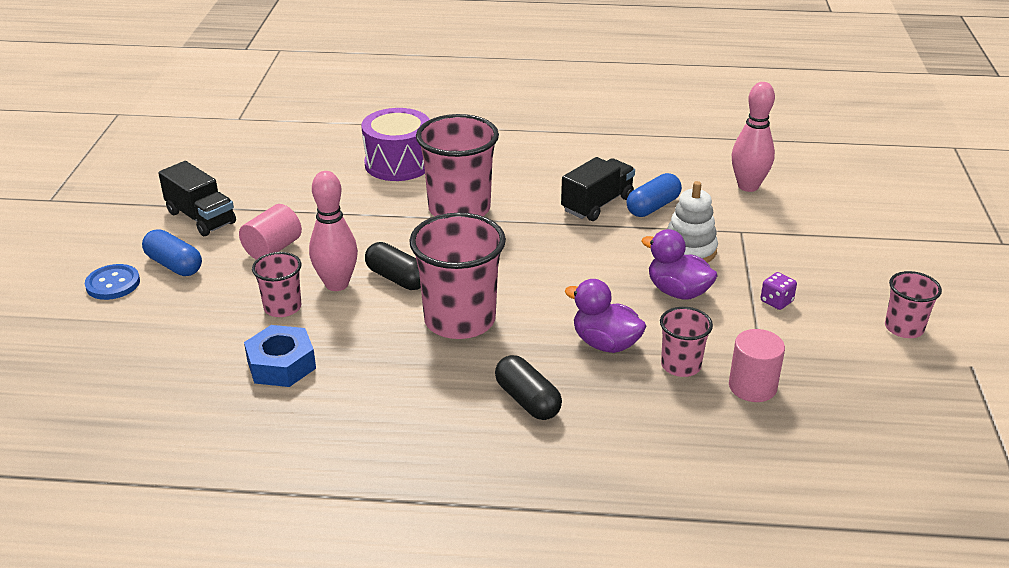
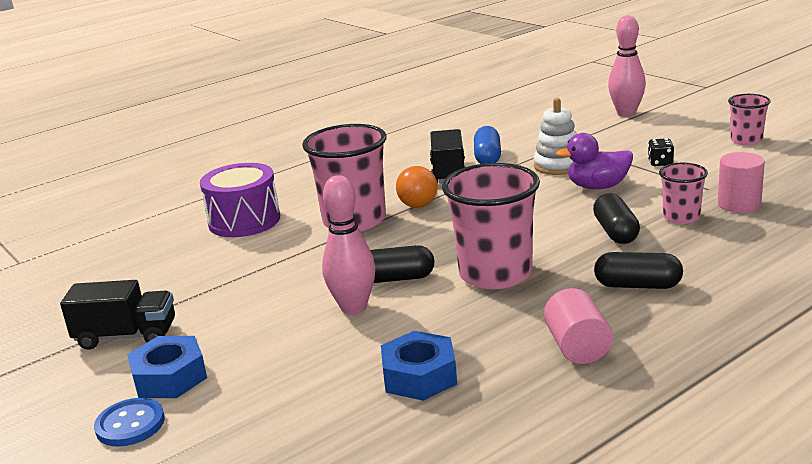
camera: 40 degrees left, 10 degrees down
blue capsule [142,229,202,276] -> blue nut [127,336,207,398]
pink cylinder [239,204,302,260] -> pink cylinder moved to [544,288,613,364]
pink cup [252,252,301,317] -> none
purple duck [564,279,646,353] -> black capsule [593,193,640,244]
pink bowling pin [731,82,775,192] -> pink bowling pin moved to [608,15,646,117]
purple dice [760,272,797,310] -> black dice [648,138,674,166]
none -> orange light bulb [396,166,437,208]

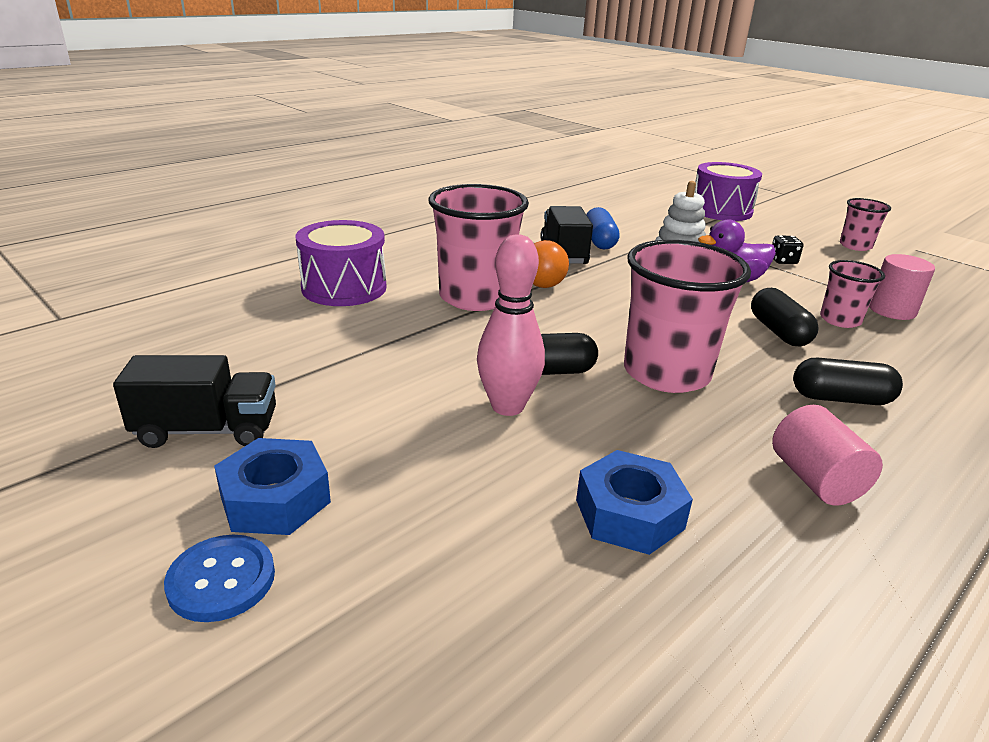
camera: 10 degrees left, 5 degrees up
pink bowling pin [608,15,646,117] -> purple drum [694,162,762,221]

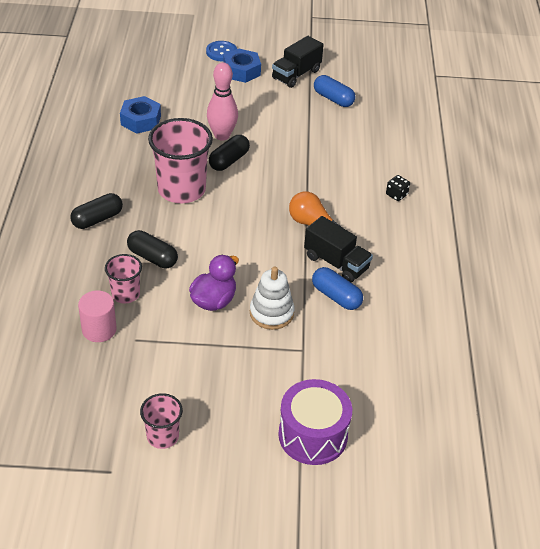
camera: 135 degrees right, 15 degrees up
purple drum [296,220,386,306] -> none
pink cup [429,184,529,311] -> none
black dice [772,235,803,264] -> black dice moved to [386,175,410,201]
pink cylinder [772,405,883,506] -> none
none -> blue capsule [314,75,356,107]

